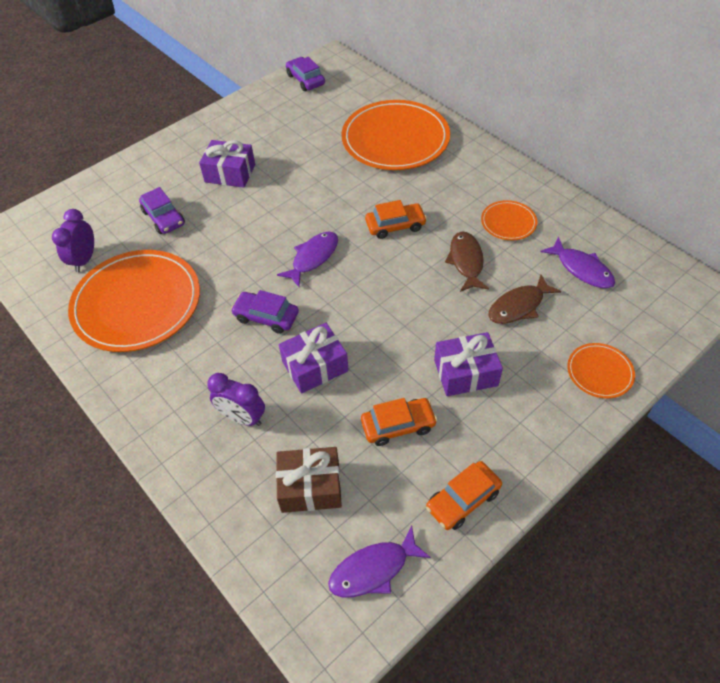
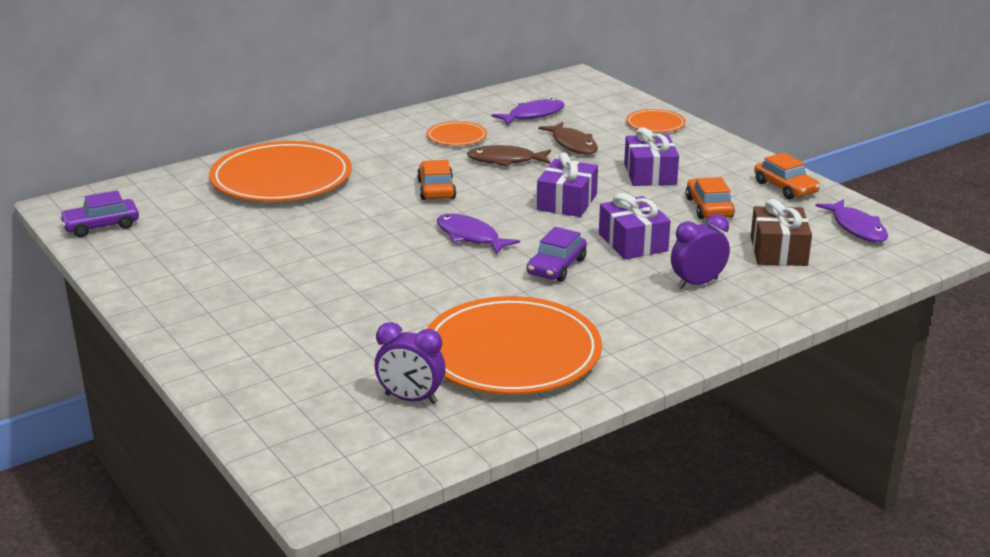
camera: 85 degrees left, 25 degrees down
purple car [139,187,185,234] -> none
purple gift [199,140,255,188] -> purple gift moved to [537,152,598,217]
purple clock [207,373,265,426] -> purple clock turned 150 degrees counterclockwise [671,214,730,289]

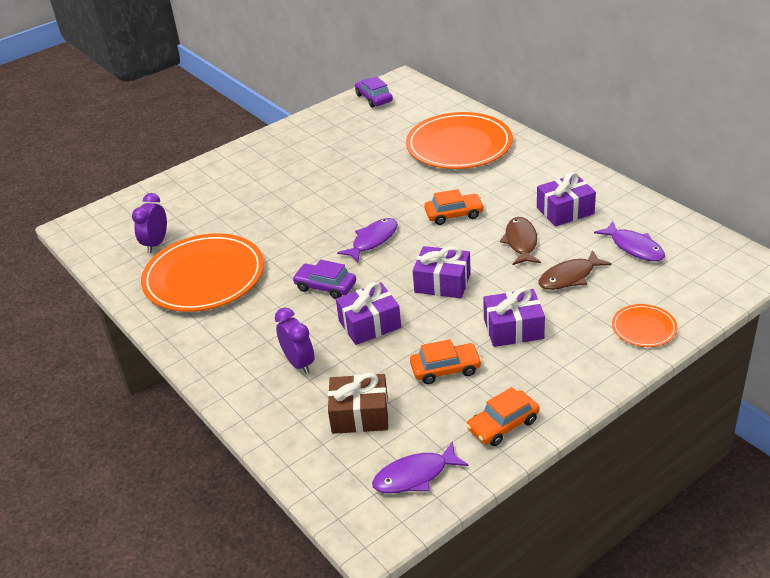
camera: 90 degrees right, 10 degrees up
orange plate [427,121,487,146] -> purple gift [537,172,596,227]

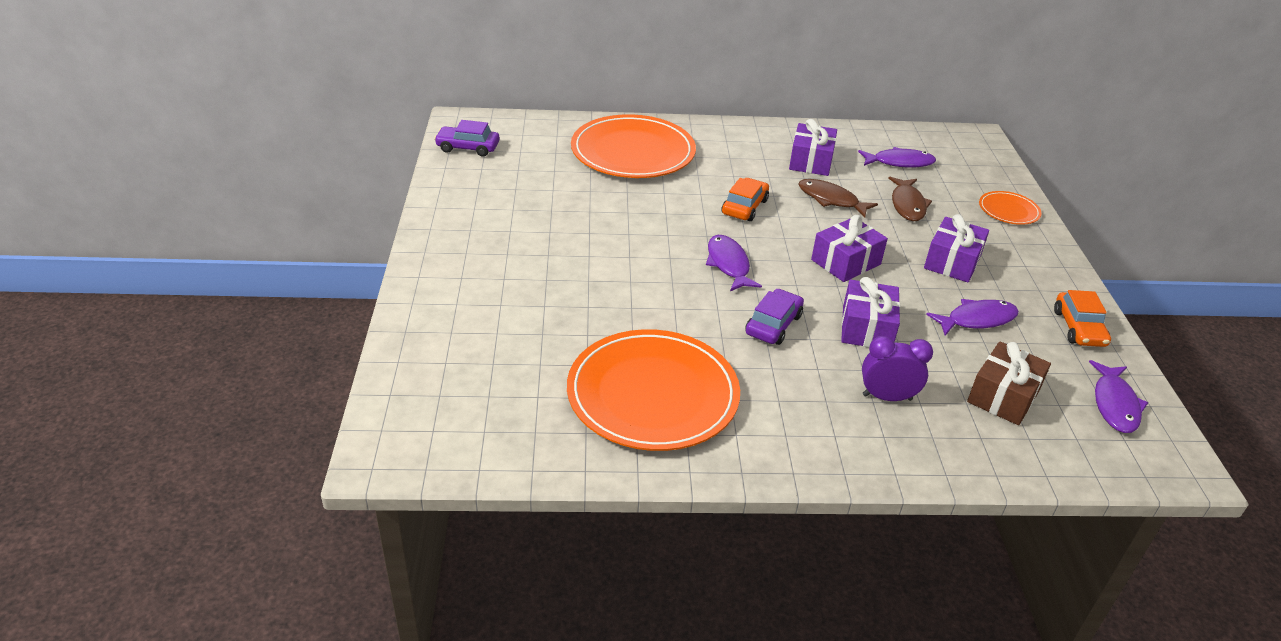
camera: 60 degrees left, 0 degrees up
purple clock [132,193,167,253] -> none
purple car [292,259,356,299] -> purple car turned 150 degrees clockwise [745,289,804,345]
orange car [410,339,482,384] -> purple fish [926,299,1019,336]

